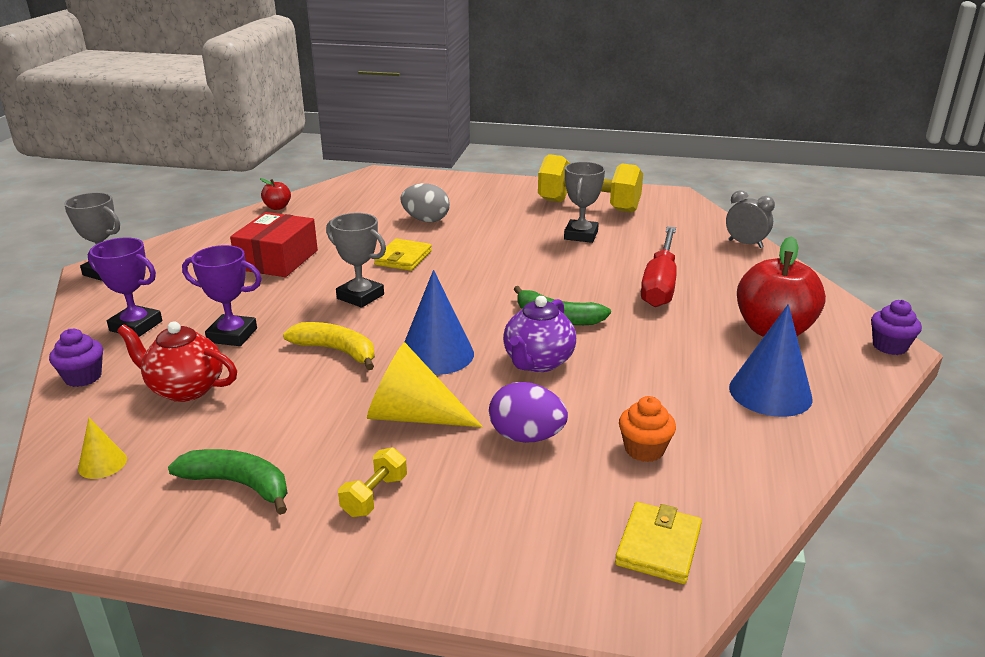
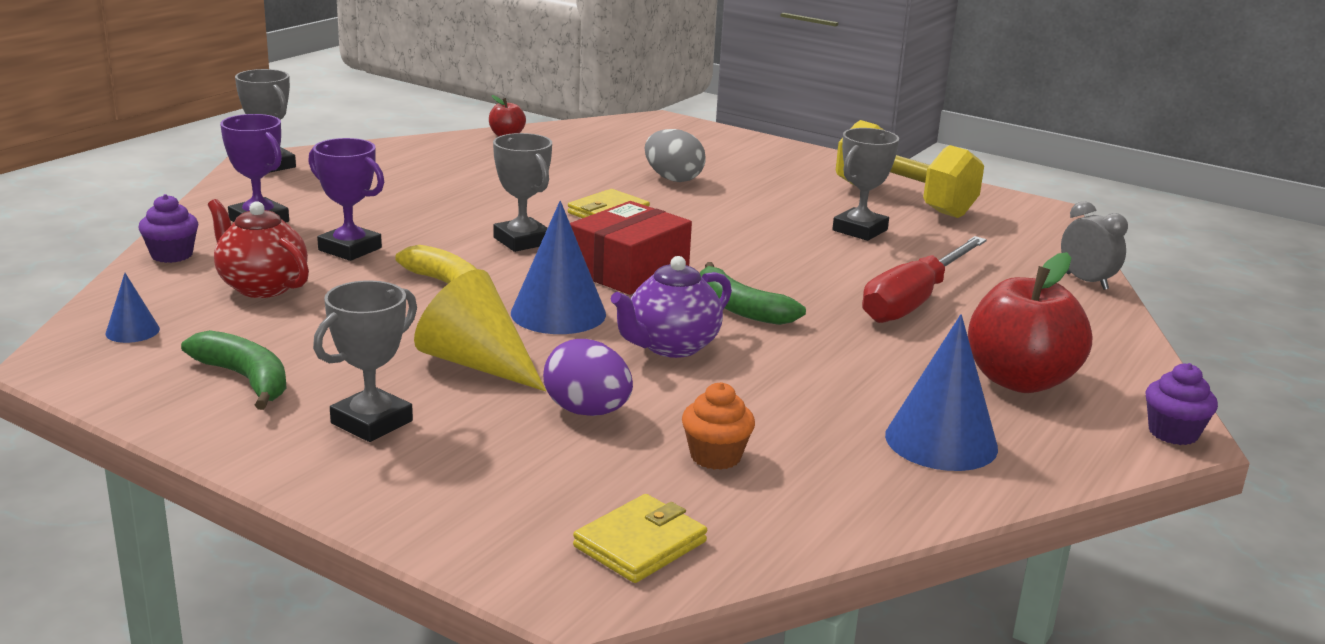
camera: 20 degrees right, 5 degrees down
yellow cone [78,418,127,479] -> blue cone [105,273,160,343]
red box [230,212,318,277] -> red box moved to [570,201,692,295]
yellow dumbbell [338,448,407,517] -> grey trophy [313,280,417,442]

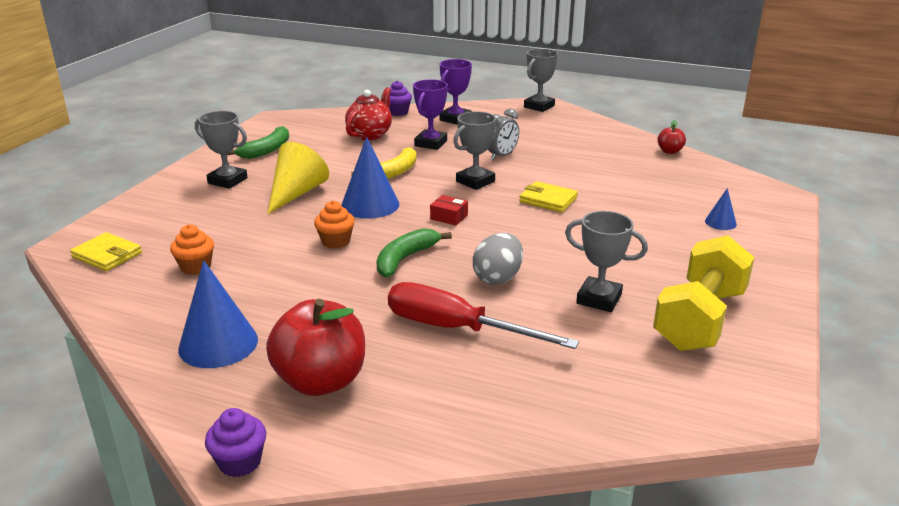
camera: 80 degrees right, 5 degrees up
blue cone [105,273,160,343] -> blue cone moved to [705,188,737,230]
purple egg [543,339,633,416] -> none
red box [570,201,692,295] -> red box [430,195,468,226], size x0.46
purple teapot [611,256,732,358] -> orange cupcake [314,201,355,249]
grey egg [645,129,706,182] -> grey egg moved to [473,233,523,285]
grey clock [1061,201,1128,290] -> grey clock moved to [488,108,519,160]

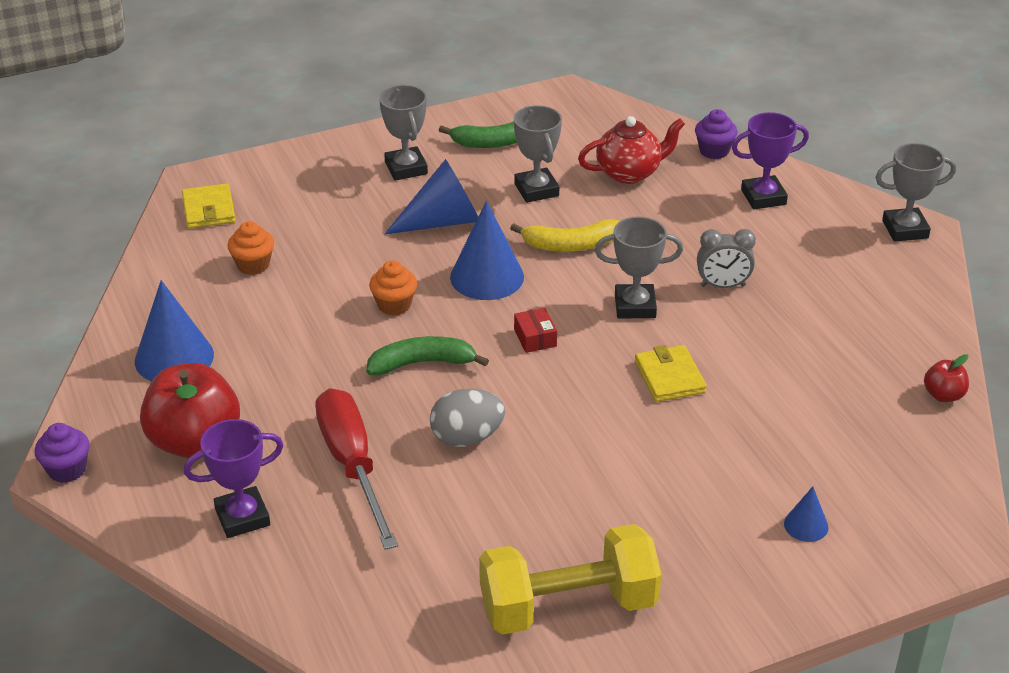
camera: 45 degrees right, 10 degrees up
yellow cone [268,142,329,214] -> blue cone [384,159,478,235]
purple trophy [413,79,448,150] -> purple trophy moved to [184,419,284,538]
grey trophy [565,211,648,312] -> grey trophy moved to [514,105,562,203]

